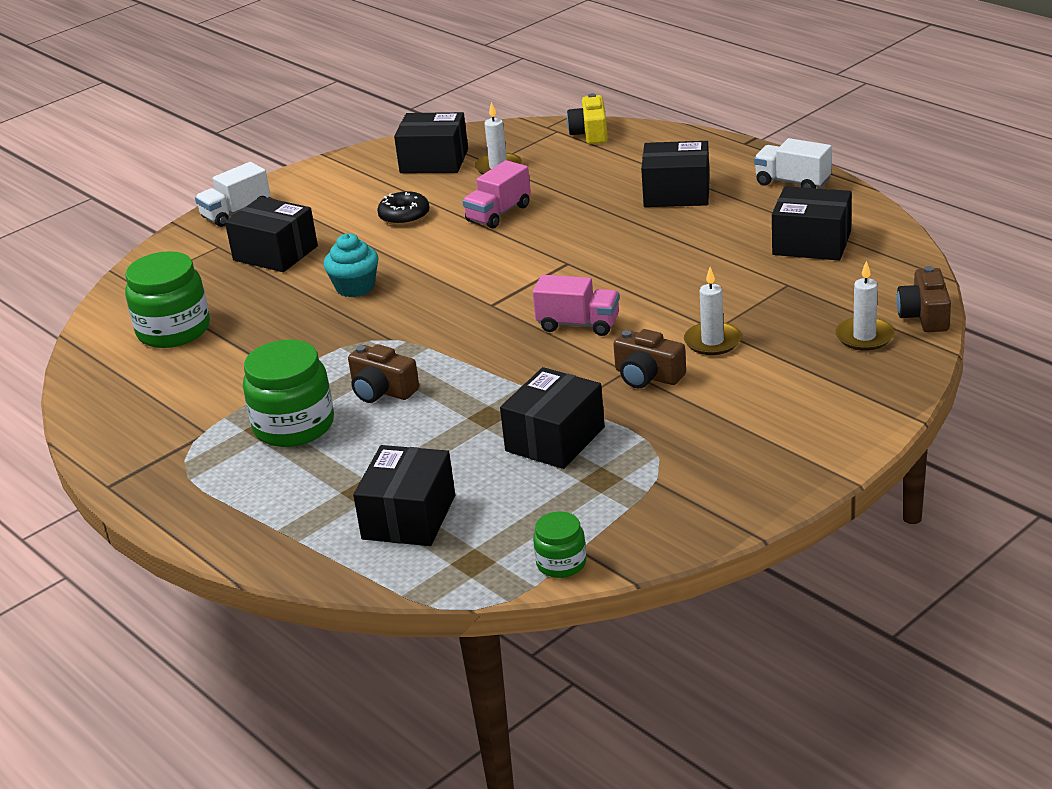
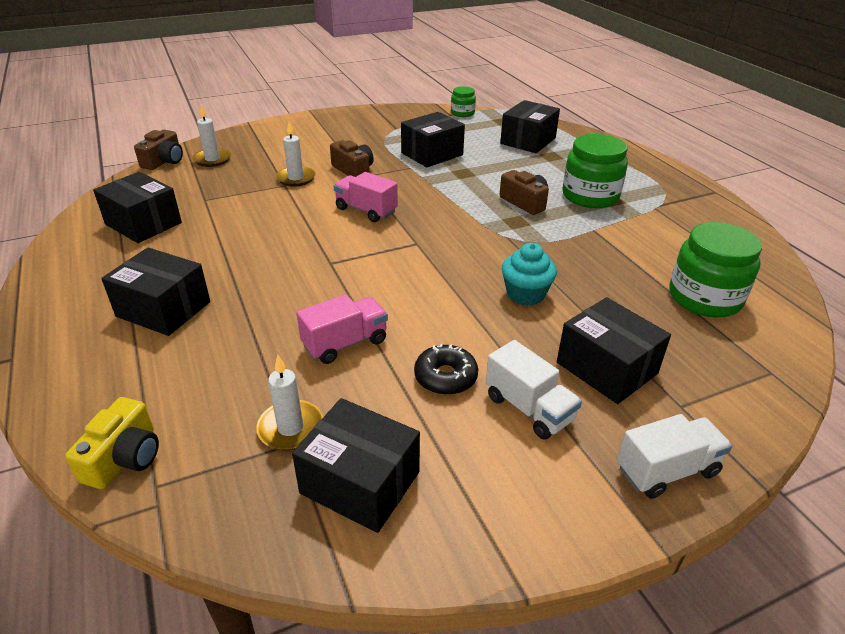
camera: 165 degrees left, 5 degrees up
white truck [754,138,832,188] -> white truck moved to [486,340,582,440]

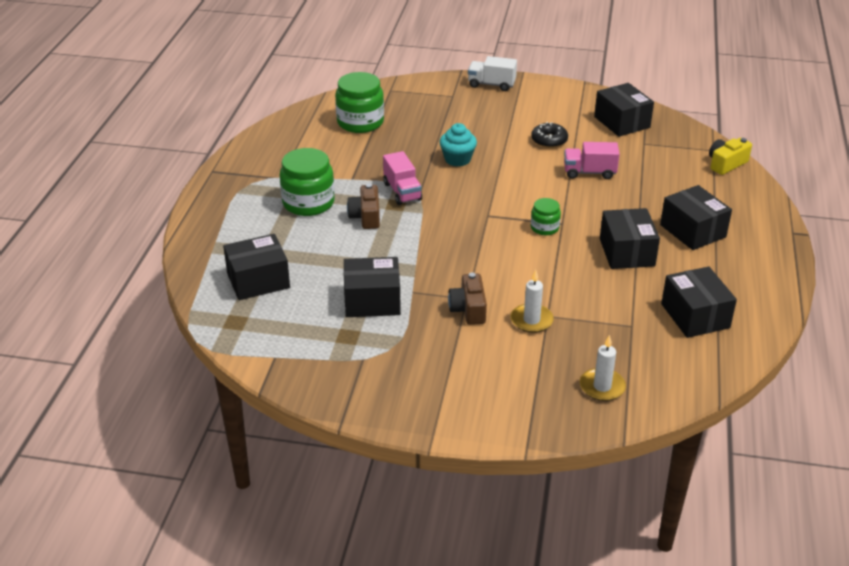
camera: 145 degrees left, 0 degrees up
brown camera [134,130,183,170] -> none
white candle [256,354,323,450] -> none
pink truck [334,172,398,222] -> pink truck moved to [383,151,422,205]
green jar [451,86,476,117] -> green jar moved to [531,198,561,235]
white truck [486,340,582,440] -> none
black box [557,297,671,404] -> black box moved to [600,208,660,269]

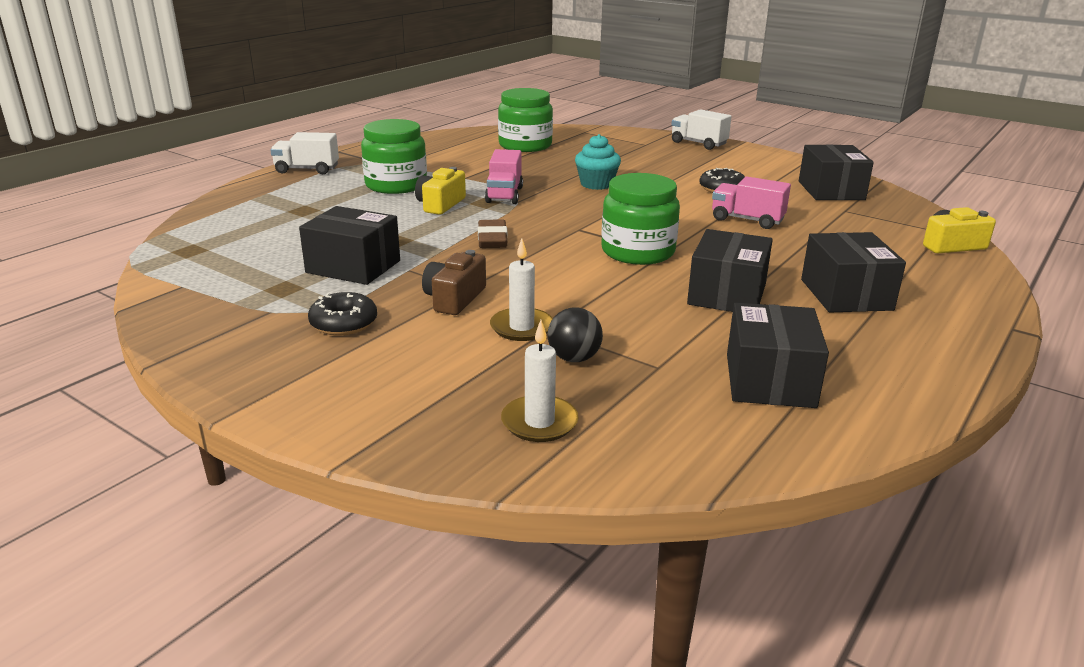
camera: 25 degrees right, 10 degrees down
black box [223,234,290,300] -> none
brown camera [347,184,380,229] -> yellow camera [415,167,466,215]
green jar [531,198,561,235] -> green jar [601,173,680,265], size x1.87
none -> white truck [270,132,339,174]
none -> black donut [308,292,377,335]
none -> brown eraser [478,219,507,248]
none -> black ball [548,307,603,362]

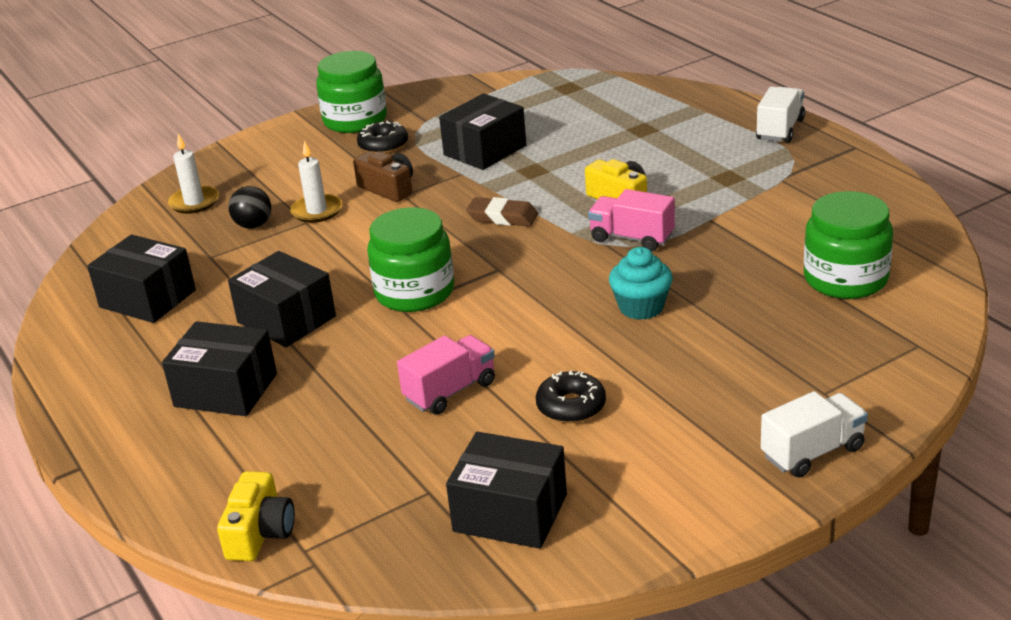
camera: 115 degrees right, 5 degrees up
green jar [361,119,427,194] -> green jar moved to [316,51,387,133]

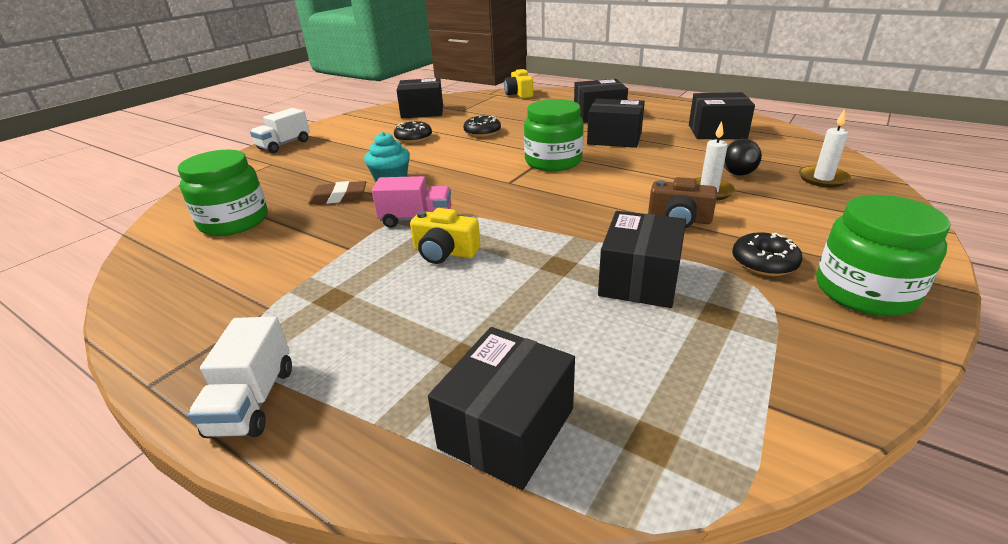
camera: 155 degrees right, 0 degrees up
pink truck [397,335,495,415] -> black donut [463,116,501,137]
brown eraser [466,197,538,226] -> brown eraser moved to [308,181,366,205]
none -> black box [428,327,575,490]

